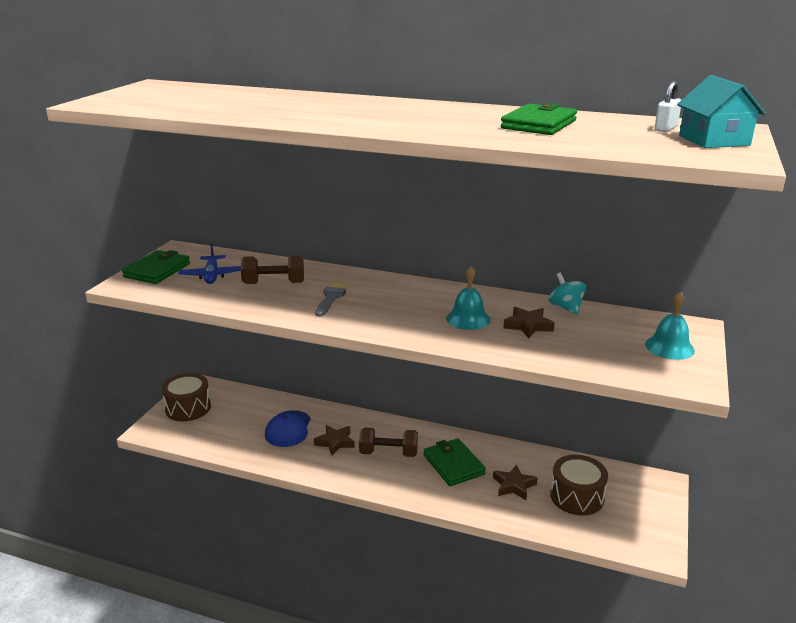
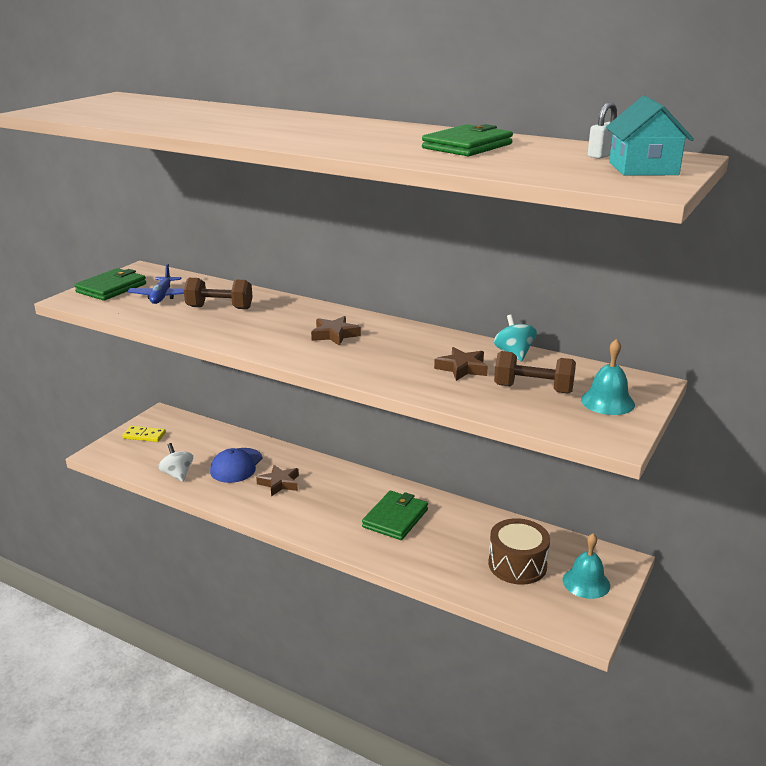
camera: 10 degrees right, 0 degrees up
brown drum [161,373,211,421] -> yellow domino [122,426,166,442]
grey brush [315,282,350,316] -> none
brown dumbbell [359,428,418,457] -> brown dumbbell moved to [494,351,576,394]
green wallet [424,438,486,486] -> green wallet turned 45 degrees clockwise [362,491,428,540]
turquoise bell [446,266,490,330] -> turquoise bell moved to [563,533,610,599]
brown star [493,465,538,500] -> brown star moved to [311,316,361,346]
none -> white spinning top [158,443,193,482]

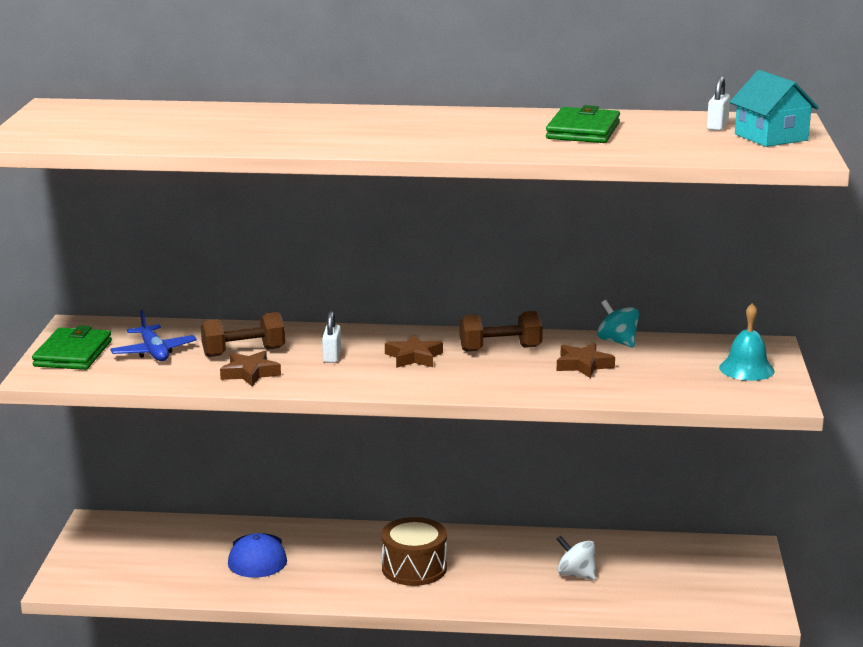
camera: 25 degrees left, 5 degrees down
yellow domino [122,426,166,442] -> none
white spinning top [158,443,193,482] -> white spinning top moved to [556,535,596,580]
brown star [256,465,299,496] -> brown star moved to [220,351,281,386]
green wallet [362,491,428,540] -> none
brown drum [488,518,550,585] -> brown drum moved to [381,517,447,586]
brown dumbbell [494,351,576,394] -> brown dumbbell moved to [460,311,543,352]
turquoise bell [563,533,610,599] -> none
none -> white padlock [322,311,341,363]

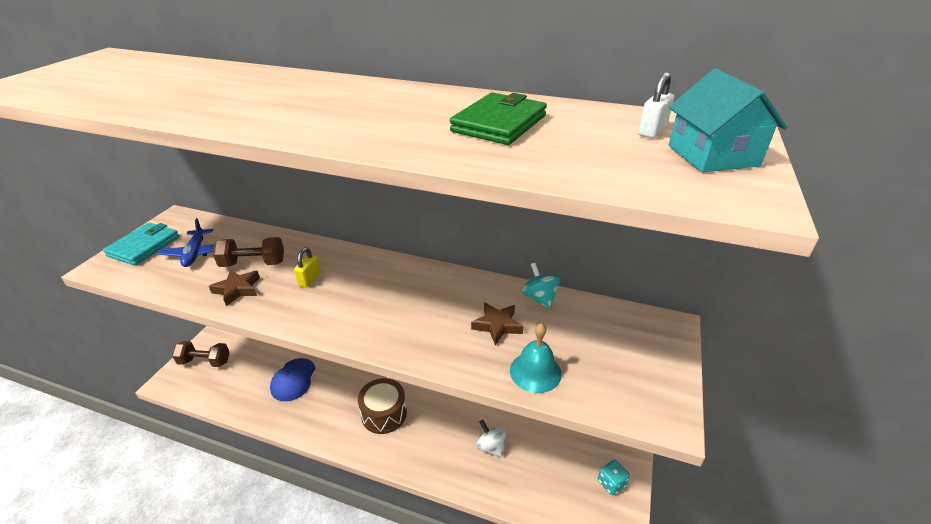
camera: 15 degrees right, 15 degrees up
green wallet [32,326,112,370] -> turquoise wallet [103,222,179,266]
white padlock [322,311,341,363] -> yellow padlock [294,247,321,288]
brown star [385,334,443,368] -> none
brown dumbbell [460,311,543,352] -> brown dumbbell moved to [172,341,230,367]
turquoise bell [719,303,774,381] -> turquoise bell moved to [510,323,562,393]
none -> turquoise dice [598,460,630,495]

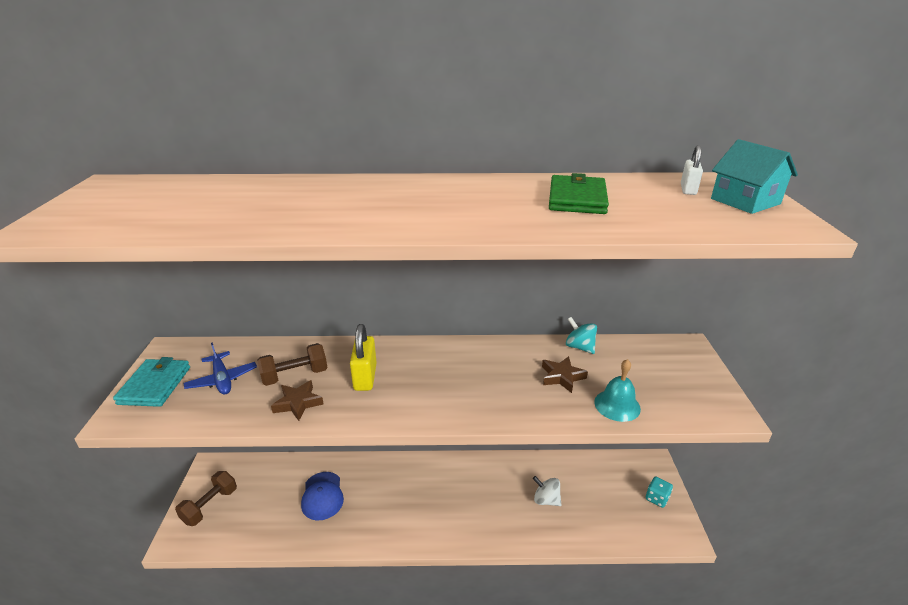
camera: 20 degrees left, 5 degrees down
brown dumbbell [172,341,230,367] -> brown dumbbell turned 45 degrees counterclockwise [175,471,237,526]
yellow padlock [294,247,321,288] -> yellow padlock [350,324,377,391], size x1.64
brown drum [358,378,407,434] -> none

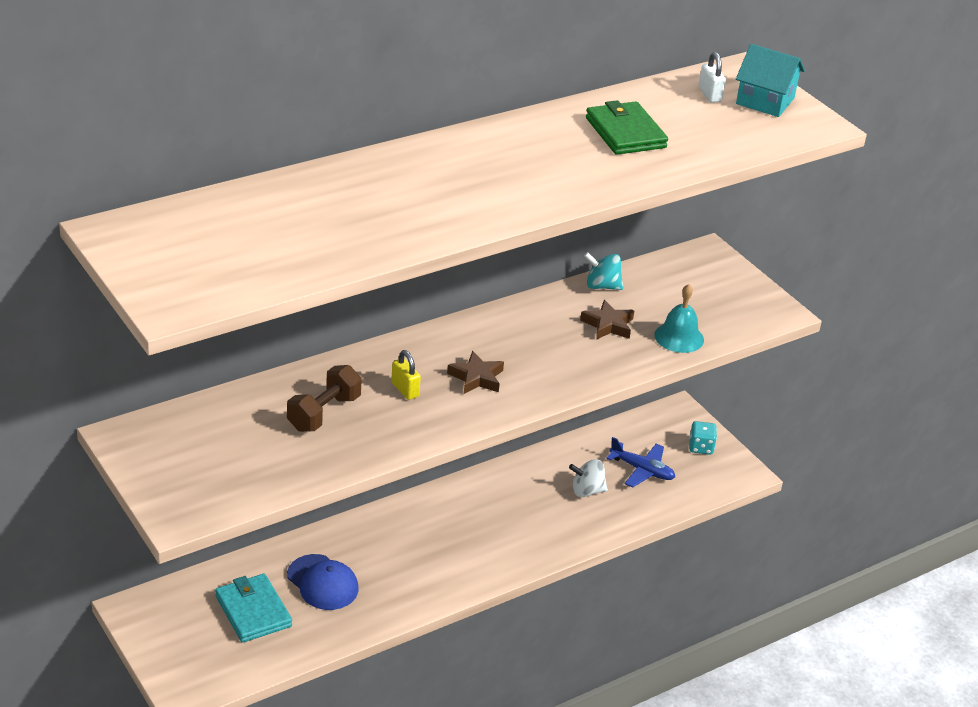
camera: 35 degrees left, 5 degrees up
turquoise wallet [113,357,190,407] -> turquoise wallet moved to [215,574,292,643]
brown dumbbell [175,471,237,526] -> none
blue plane [183,342,257,395] -> blue plane moved to [606,437,675,488]
brown star [271,380,323,421] -> brown star moved to [447,351,504,394]
yellow padlock [350,324,377,391] -> yellow padlock [391,350,421,400], size x0.61

